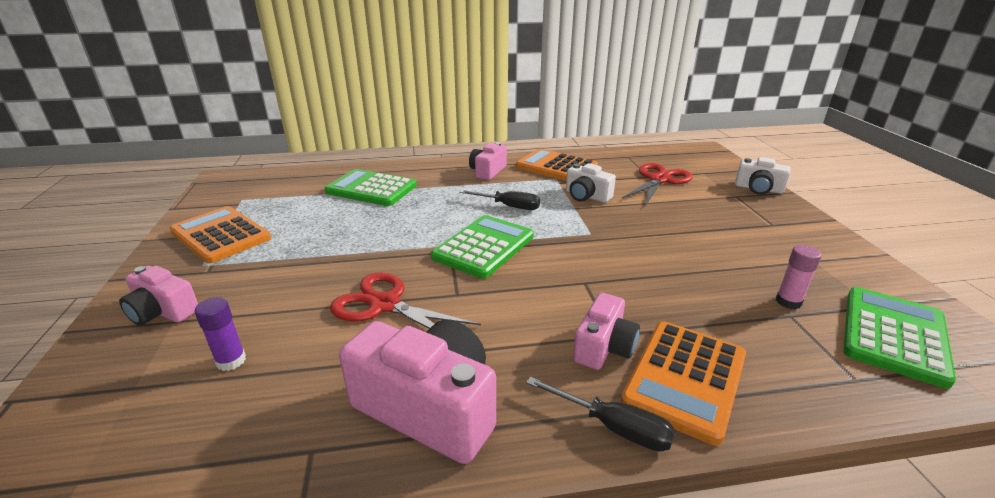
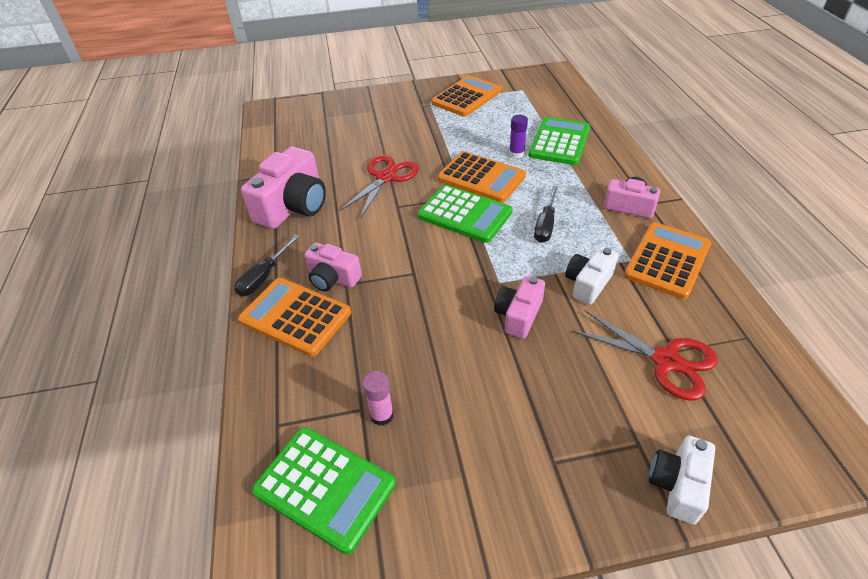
camera: 90 degrees right, 15 degrees up
pink camera [119,266,198,326] -> pink camera moved to [494,276,545,339]
purple glue stick [194,297,246,371] -> purple glue stick moved to [509,115,528,158]
none -> orange calculator [438,151,526,203]

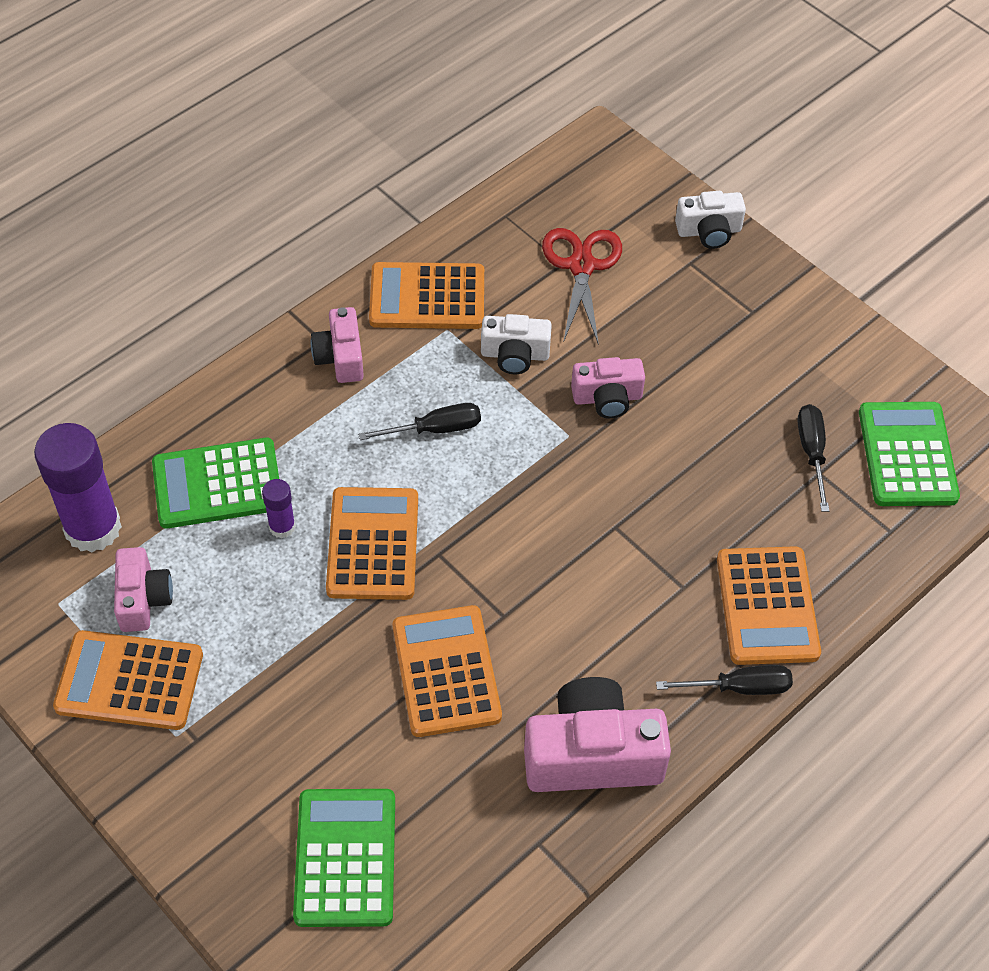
camera: 125 degrees left, 10 degrees up
pink camera [304,243,362,292] -> pink camera moved to [114,547,173,632]
red scissors [339,155,419,219] -> orange calculator [393,605,502,737]
pink glue stick [363,371,394,426] -> black screwdriver [798,404,829,512]
green calculator [418,185,512,243] -> green calculator moved to [293,789,395,927]
none -> purple glue stick [34,423,122,553]

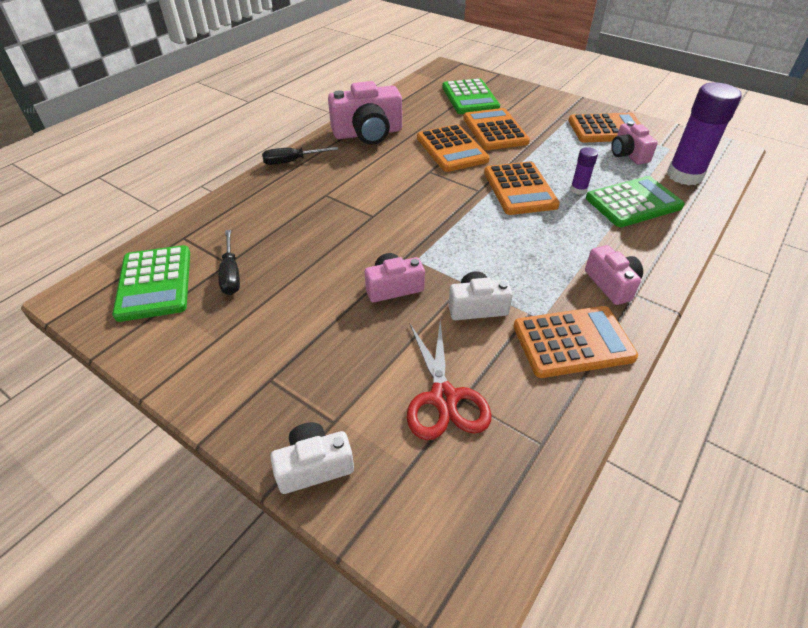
camera: 170 degrees right, 10 degrees down
black screwdriver [358,403,481,440] -> none
orange calculator [717,546,821,665] -> orange calculator moved to [463,108,530,150]

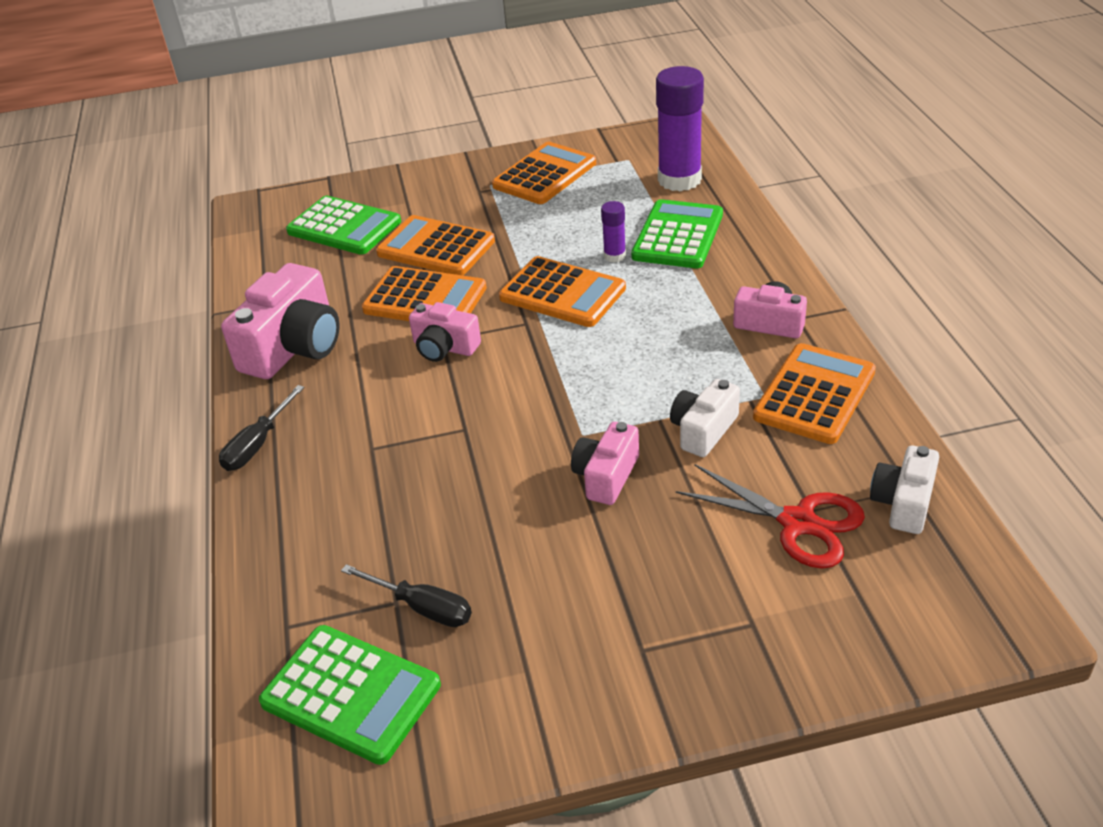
camera: 45 degrees left, 5 degrees down
white camera [270,422,354,494] -> white camera moved to [870,446,939,534]
pink camera [611,121,658,165] -> pink camera moved to [409,302,481,362]

